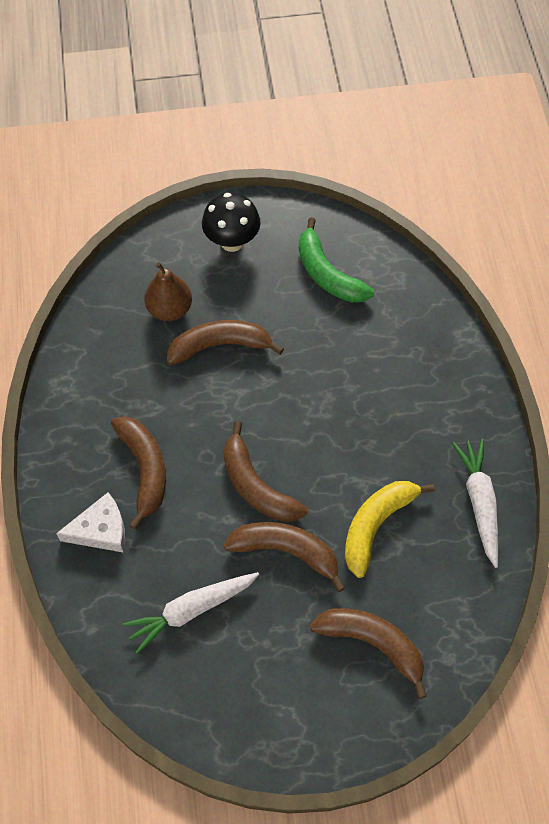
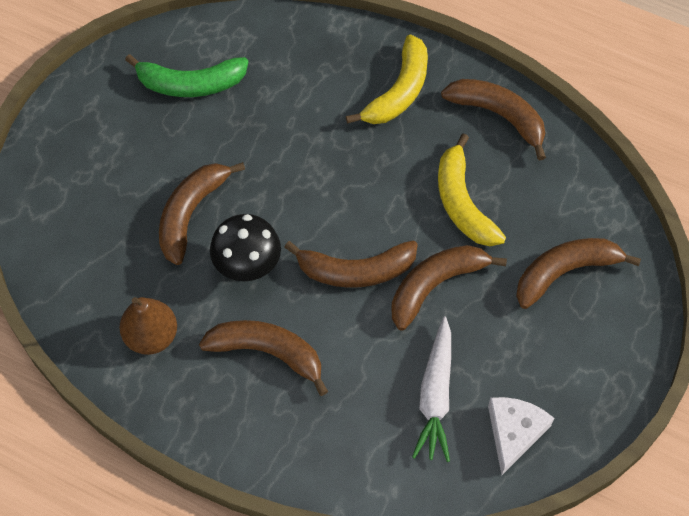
camera: 55 degrees left, 0 degrees up
white cheese [56,492,125,552] -> white cheese moved to [488,397,554,475]
brown pear [144,262,192,321] -> brown pear moved to [119,297,177,355]
black mushroom [202,193,261,252] -> black mushroom moved to [210,214,281,281]
white carrot [452,439,498,568] -> brown banana [441,79,546,161]
none -> yellow banana [346,35,428,124]

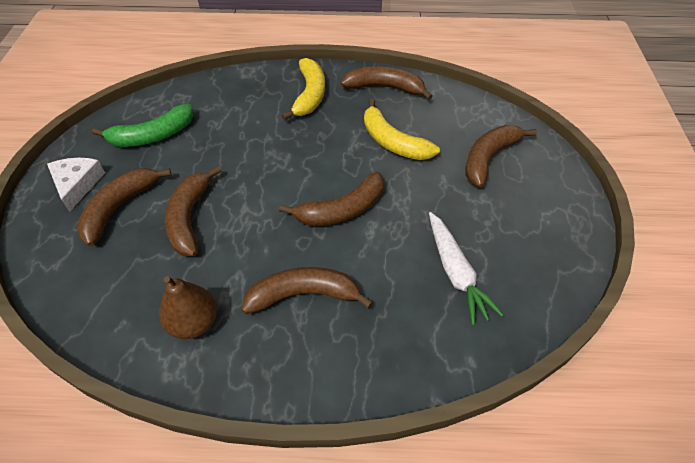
camera: 25 degrees left, 10 degrees down
black mushroom [210,214,281,281] -> none
brown banana [391,245,507,330] -> brown banana moved to [77,168,171,246]
white cheese [488,397,554,475] -> white cheese moved to [47,158,105,212]

